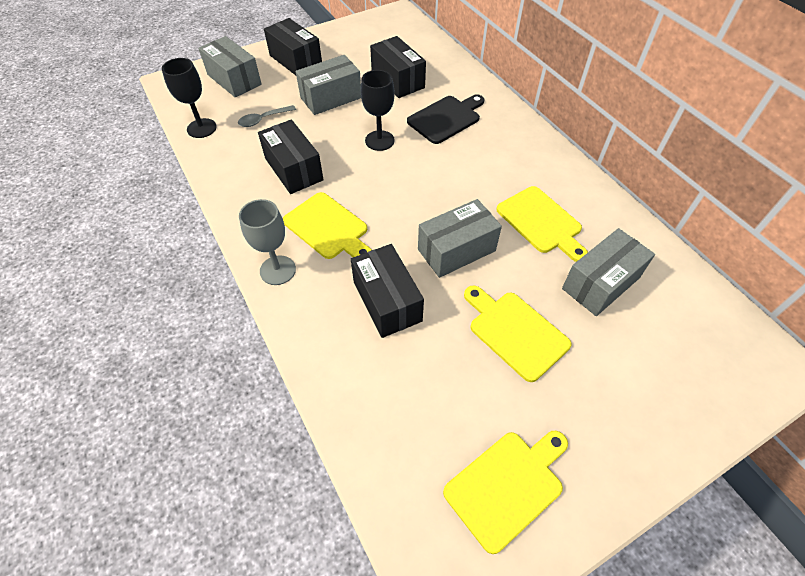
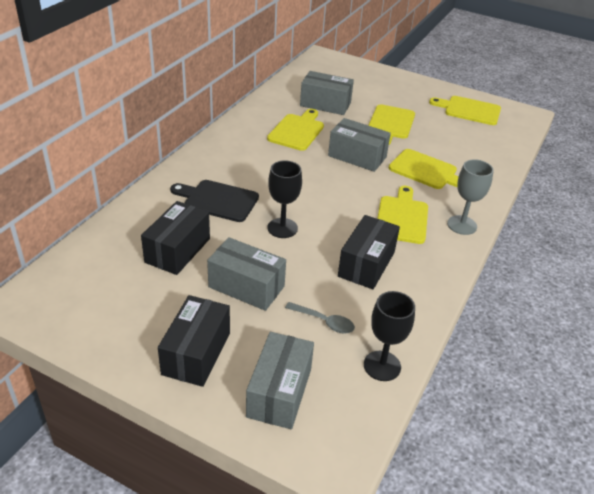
camera: 125 degrees left, 15 degrees down
black box [351,244,424,338] -> yellow cutting board [389,149,459,189]

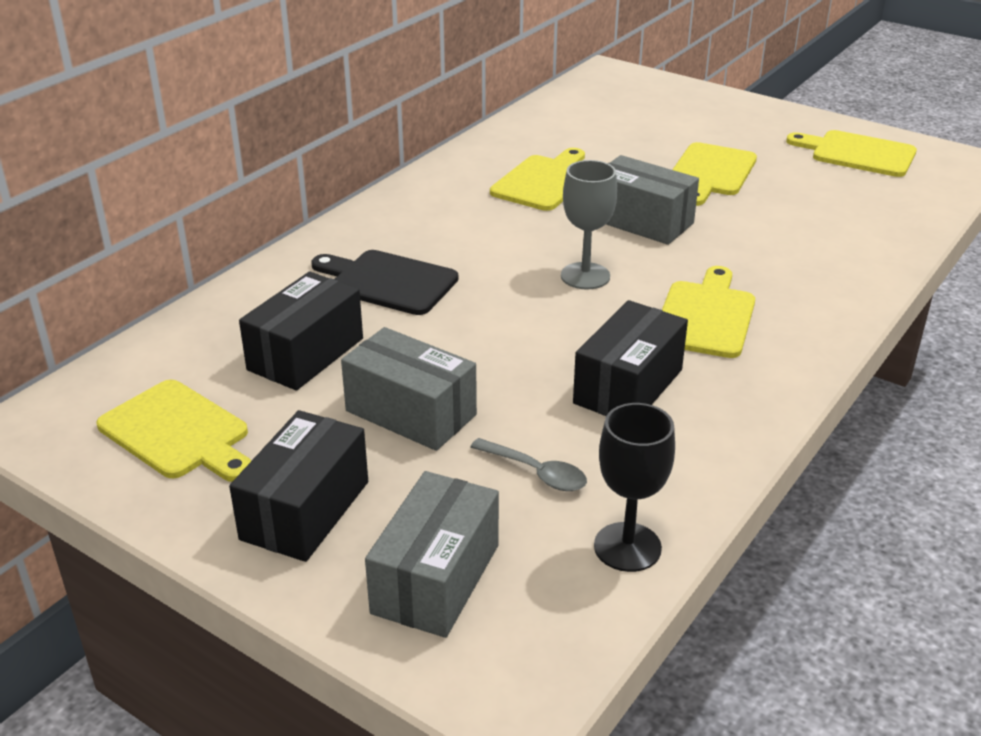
camera: 10 degrees right, 5 degrees down
black goblet [267,160,302,238] -> none
grey box [300,71,354,115] -> none
yellow cutting board [389,149,459,189] -> yellow cutting board moved to [97,380,251,482]
grey goblet [447,159,494,235] -> grey goblet moved to [561,160,617,289]

